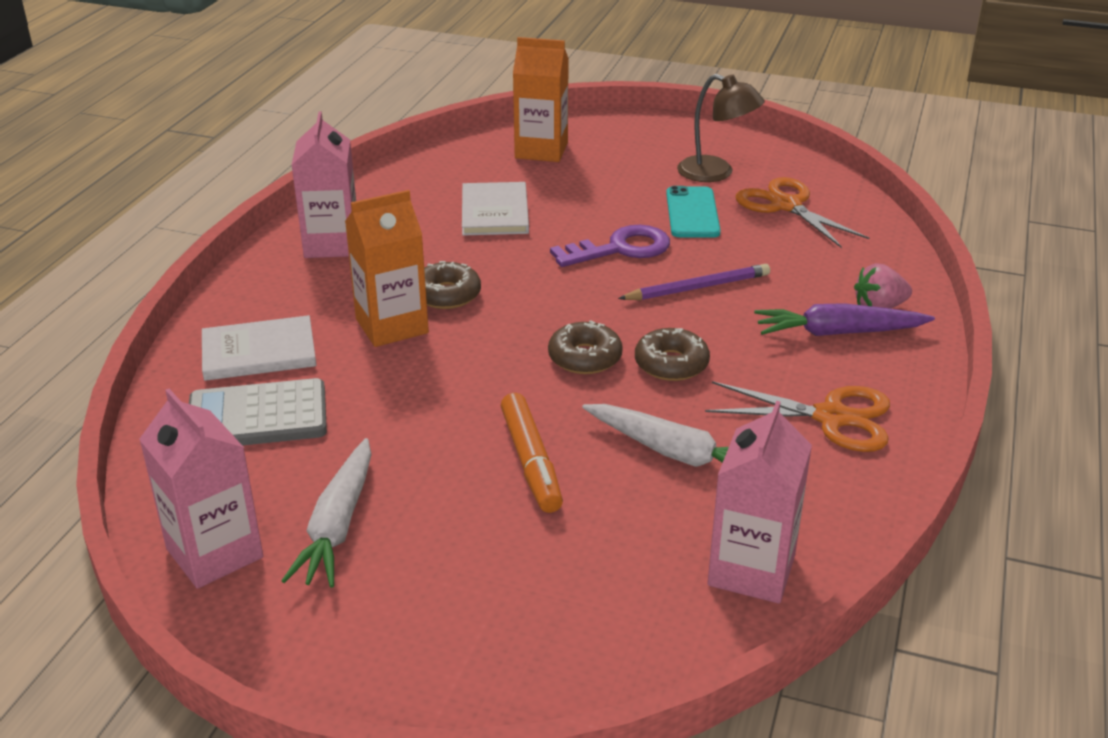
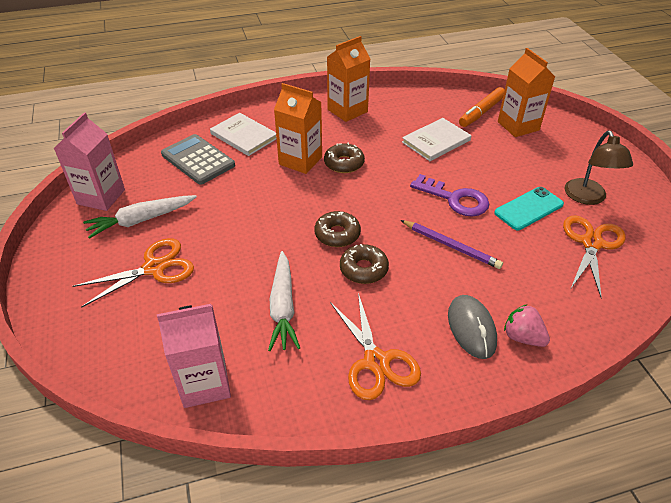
camera: 55 degrees right, 10 degrees up
pink carton [292,111,356,258] -> orange carton [327,36,370,122]
orange marker [501,393,563,513] -> orange marker moved to [459,87,505,127]
purple carrot [754,303,935,336] -> grey mouse [448,295,497,359]
none -> orange scissors [73,238,194,308]

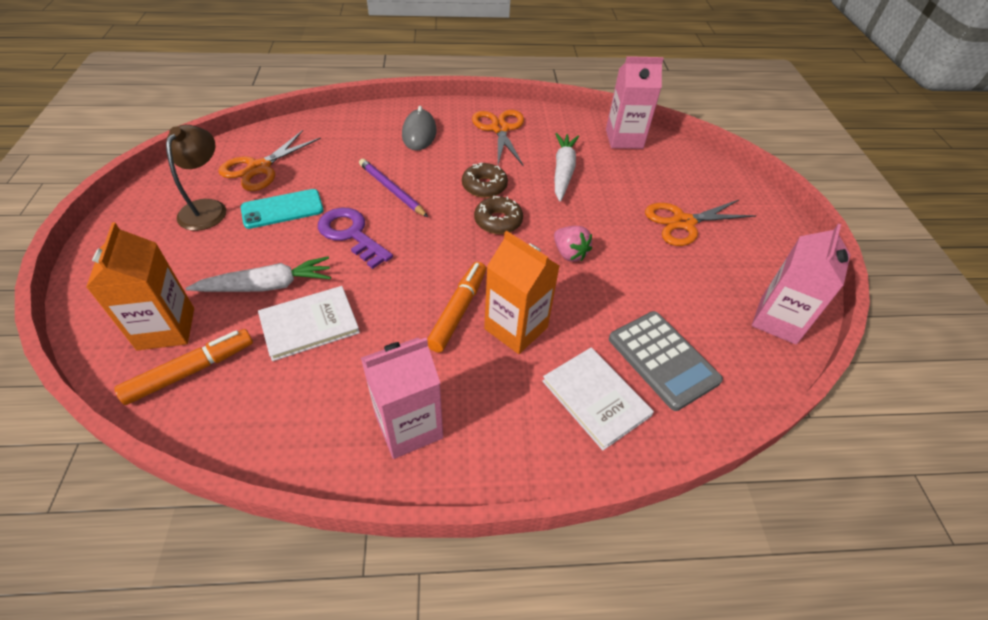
camera: 170 degrees left, 5 degrees up
white carrot [83,195,197,239] -> white carrot moved to [186,256,331,292]
brown donut [324,143,365,173] -> orange marker [427,262,486,352]
orange carton [327,36,370,122] -> pink carton [361,338,443,459]
pink strawberry [504,304,550,347] -> pink strawberry moved to [554,226,592,262]

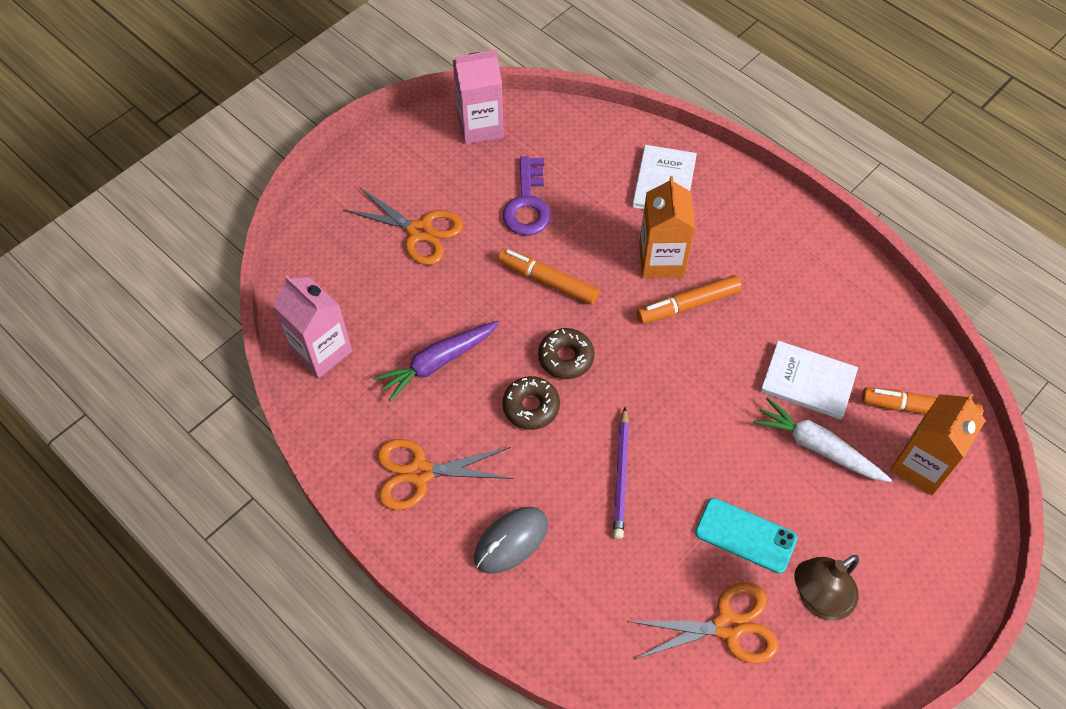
camera: 130 degrees left, 10 degrees up
purple key [318,207,393,269] -> purple key moved to [503,156,551,236]
pink carton [361,338,443,459] -> none
orange scissors [472,110,524,167] -> orange scissors turned 45 degrees clockwise [377,439,514,510]
pink strawberry [554,226,592,262] -> orange marker [498,248,599,305]
white carrot [555,133,579,201] -> purple carrot [373,321,499,402]
grey calculator [609,311,723,411] -> none

